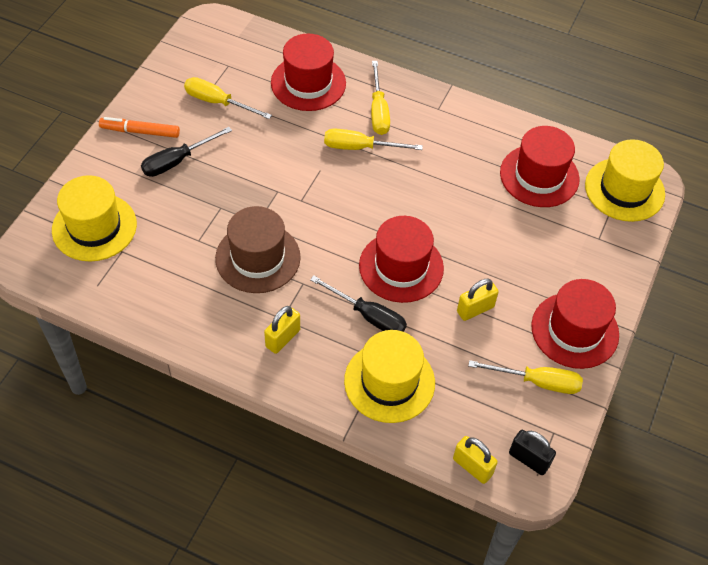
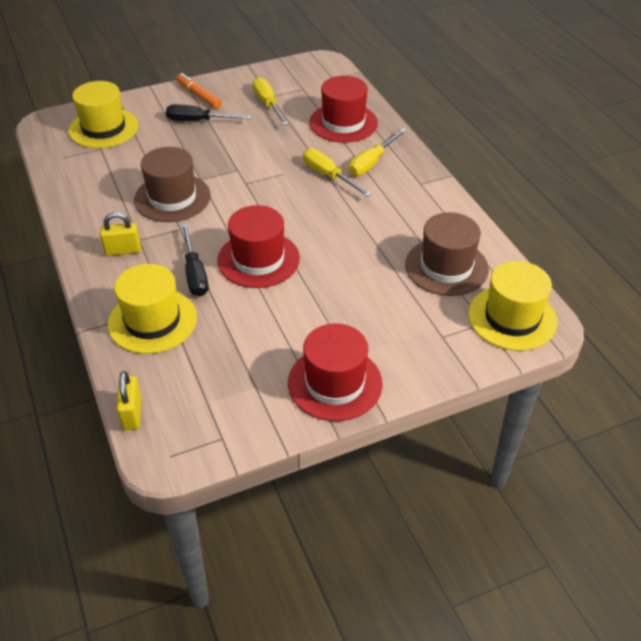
camera: 45 degrees right, 10 degrees down
yellow padlock [457,279,499,321] -> none
yellow screwdriver [468,360,583,394] -> none
red hat [500,126,580,207] -> brown hat [405,212,489,296]
black padlock [509,430,556,475] -> none

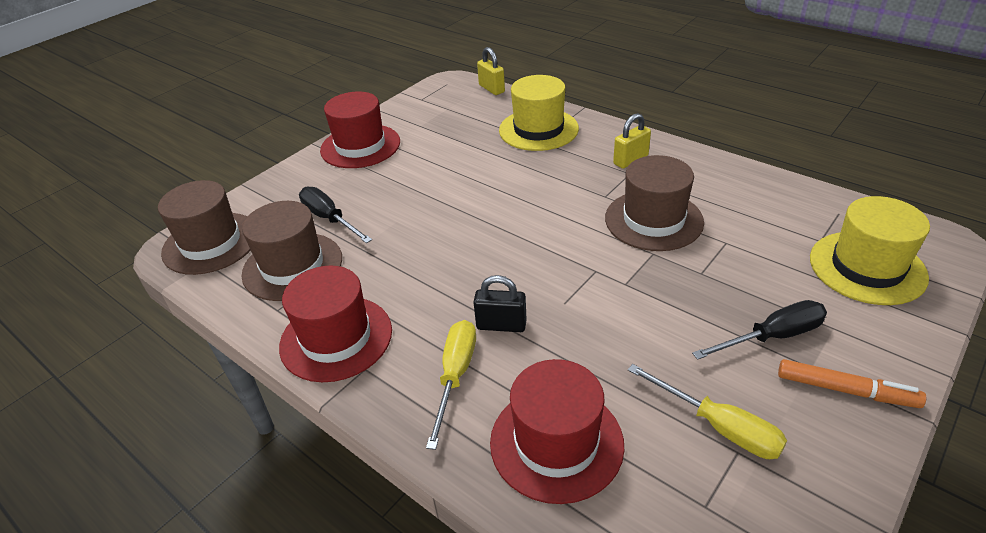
camera: 155 degrees right, 5 degrees down
black screwdriver [181,224,209,297] -> black screwdriver moved to [299,186,372,243]
red hat [217,205,300,288] -> red hat moved to [279,266,392,382]
yellow screwdriver [303,148,371,197] -> black padlock [473,275,527,332]
yellow hat [468,261,557,351] -> brown hat [158,180,251,275]

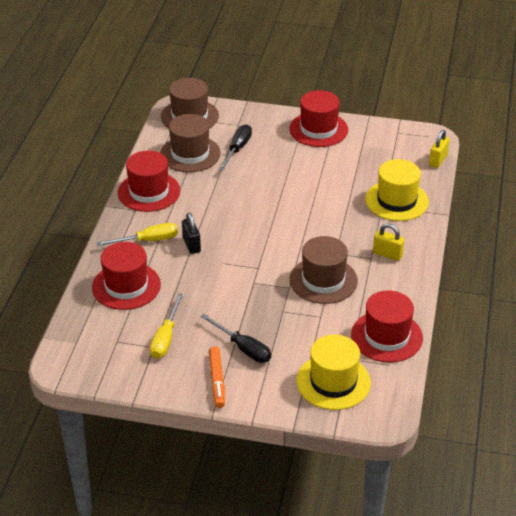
camera: 60 degrees right, 0 degrees up
none -> red hat [351,290,423,362]

